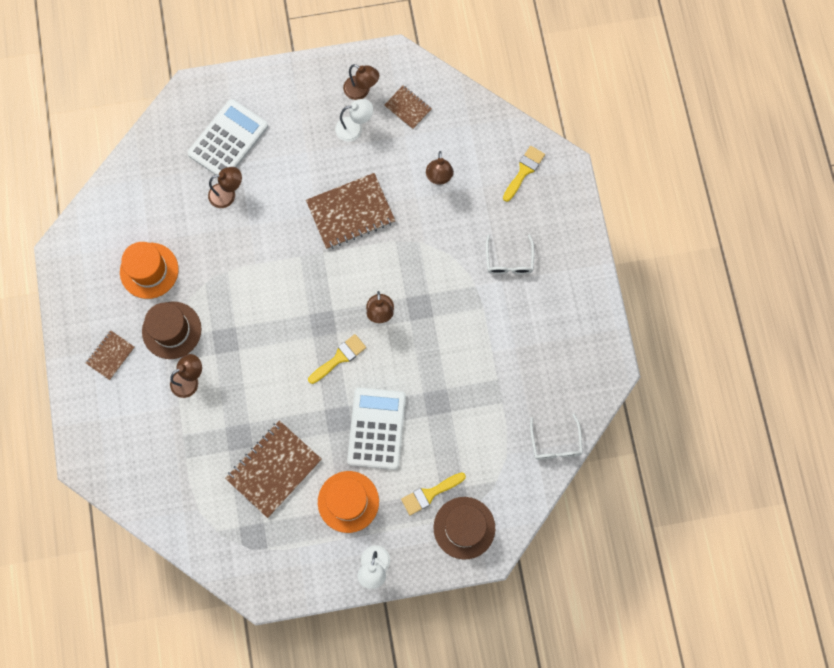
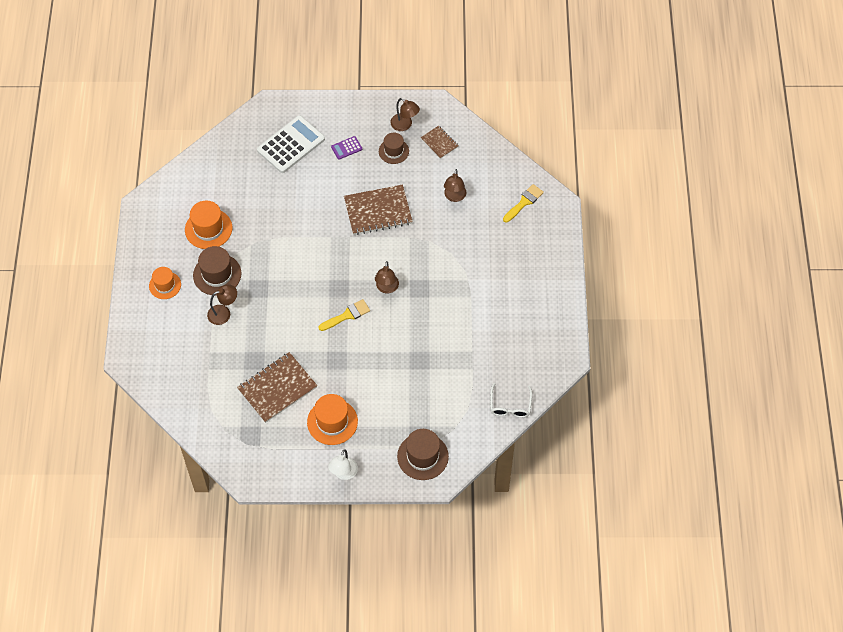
camera: 10 degrees right, 15 degrees down
brown notebook [86,330,135,380] -> orange hat [149,267,181,299]
brown lamp [208,167,242,208] -> none
white lamp [335,99,373,141] -> brown hat [379,133,409,164]
white calculator [347,388,406,470] -> none
yellow brush [401,472,466,515] -> none
white glasses [486,234,534,274] -> none
none -> purple calculator [331,136,362,160]

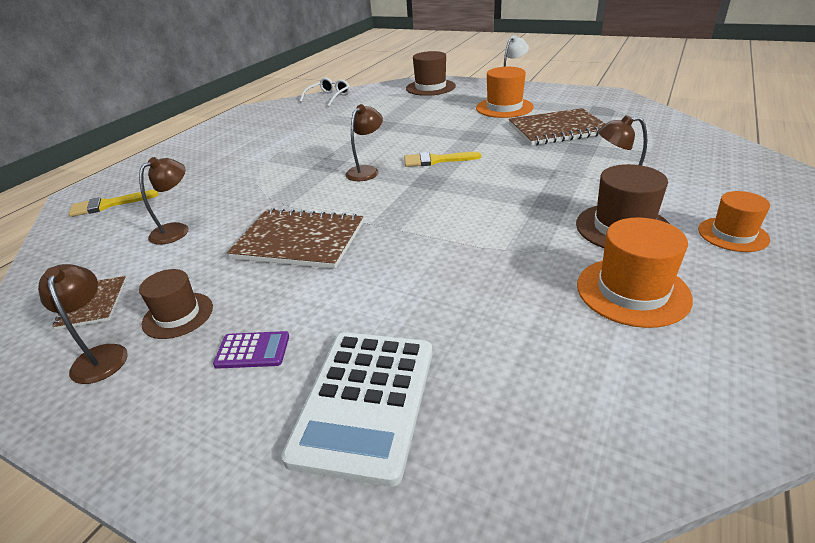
camera: 150 degrees left, 25 degrees down
white calculator [257,115,325,173] -> white calculator turned 60 degrees counterclockwise [281,332,432,487]

